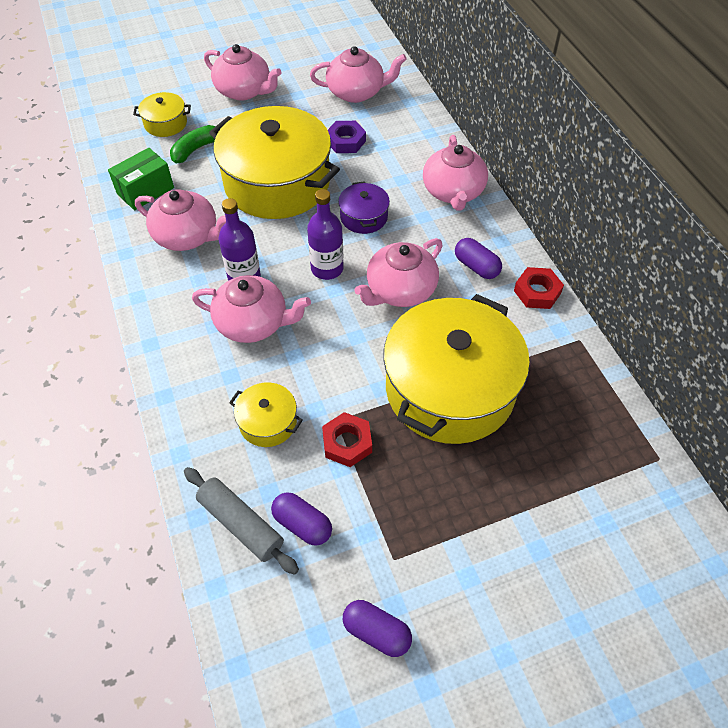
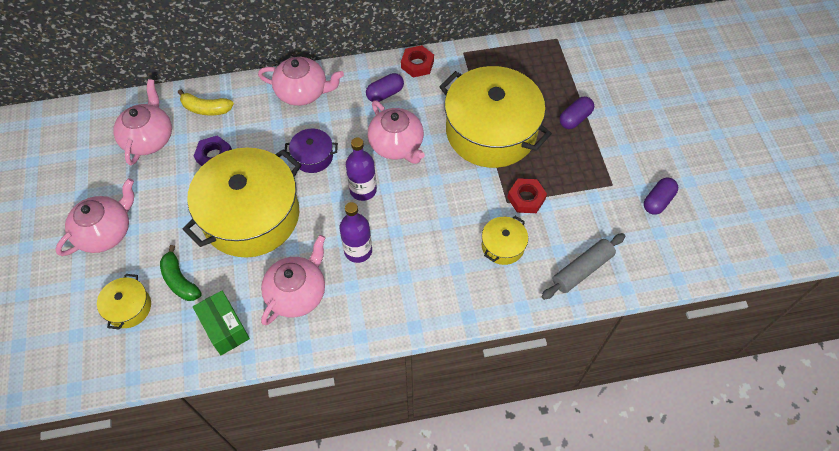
camera: 80 degrees left, 5 degrees up
pink teapot [192,275,311,343] -> none
purple capsule [271,492,332,546] -> purple capsule moved to [560,96,594,129]
none -> yellow banana [178,89,234,115]

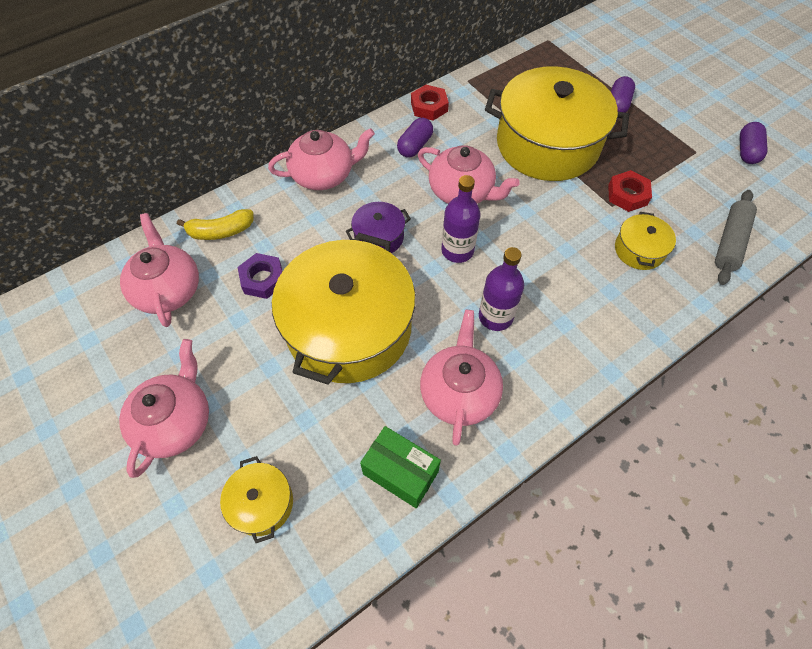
camera: 25 degrees left, 0 degrees up
green banana [160,245,202,301] -> none

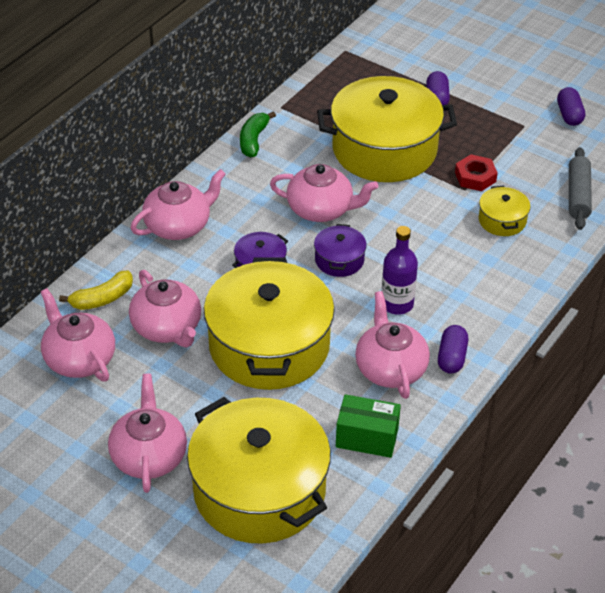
camera: 20 degrees left, 15 degrees down
yellow pot [220,456,293,543] -> yellow pot [187,397,331,544], size x2.30
purple nut [238,253,283,299] -> pink teapot [129,270,201,347]
purple capsule [397,118,433,158] -> purple capsule moved to [438,325,468,374]
red nut [411,85,449,121] -> green banana [240,111,276,157]
purple bottle [441,175,481,263] -> purple pot [314,224,367,277]

